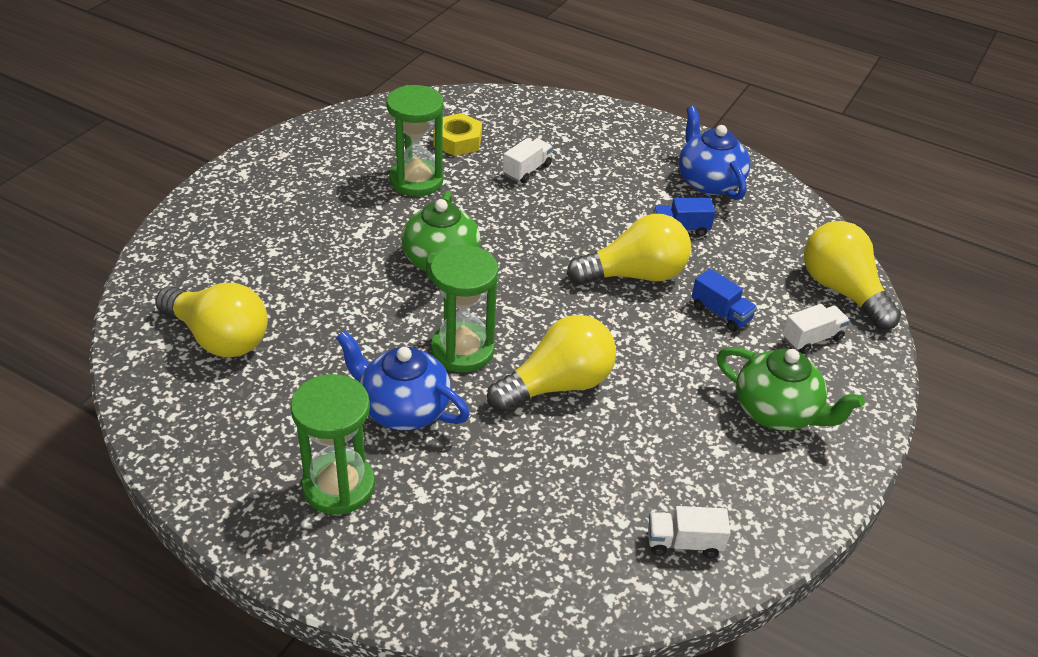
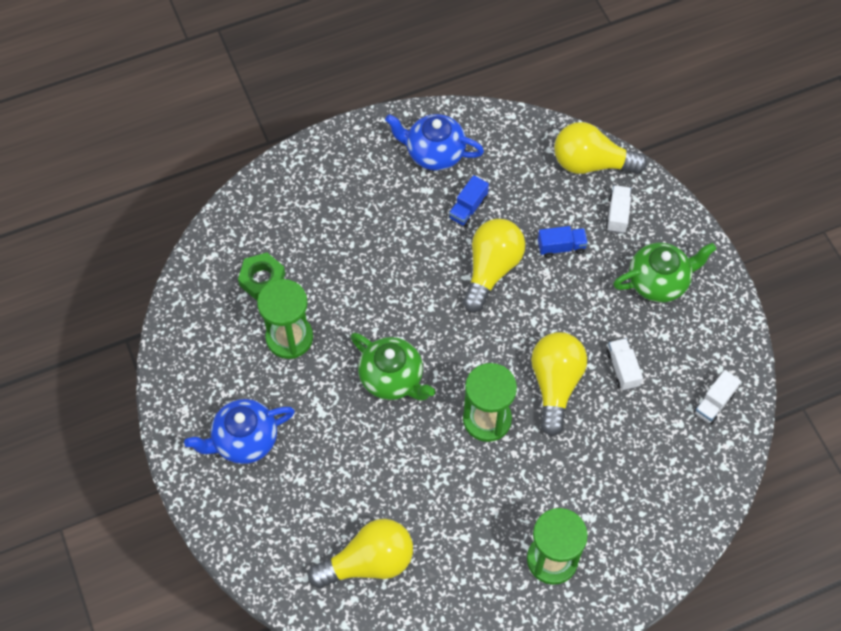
camera: 50 degrees left, 20 degrees up
blue teapot [336,331,470,431] -> blue teapot moved to [184,399,295,464]
yellow nut [434,113,482,156] -> green nut [238,253,285,300]
white truck [503,138,553,183] -> white truck moved to [606,338,643,390]

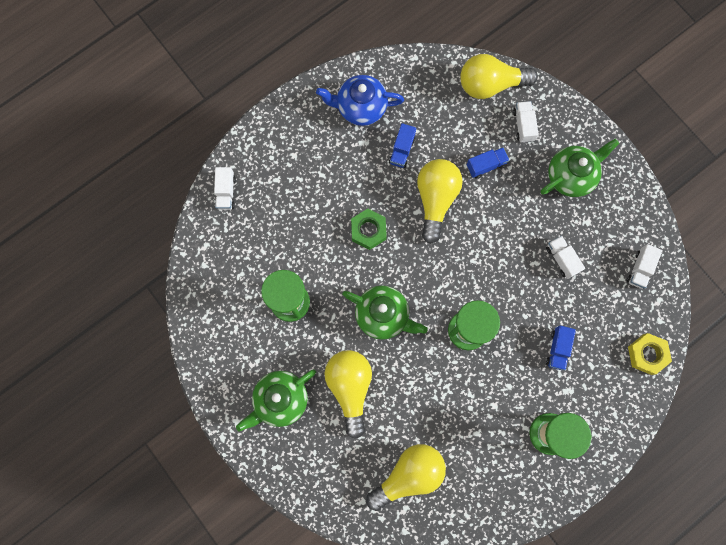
camera: 15 degrees left, 15 degrees up
blue teapot [184,399,295,464] -> green teapot [236,369,316,432]
green nut [238,253,285,300] -> green nut moved to [351,209,387,250]
yellow light bulb [531,332,587,436] -> yellow light bulb moved to [324,350,372,439]
none -> white truck [214,167,236,210]
none -> blue truck [546,326,576,371]
none -> yellow nut [628,333,672,375]

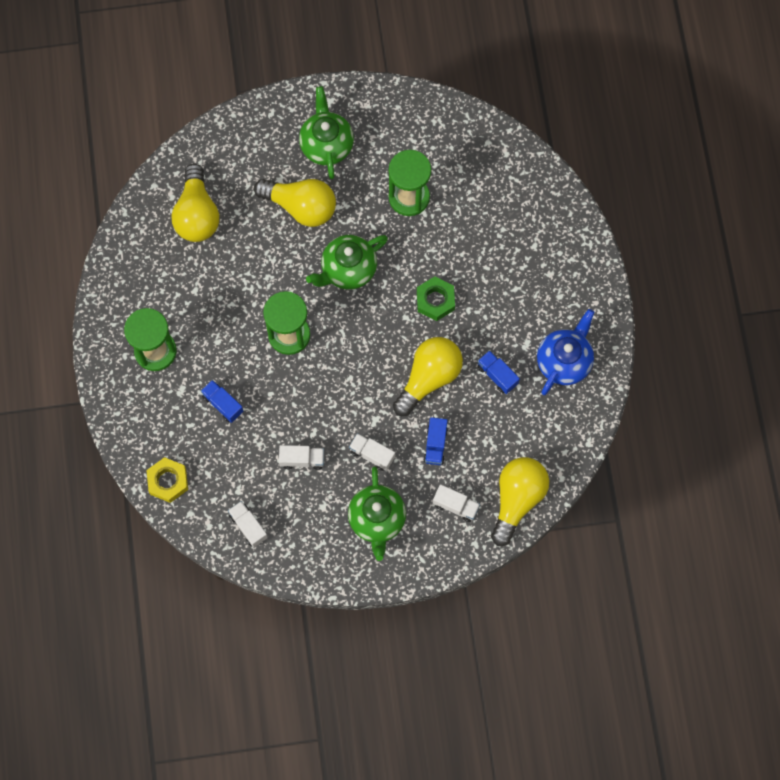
camera: 120 degrees right, 5 degrees down
white truck [214,167,236,210] -> white truck moved to [349,433,395,471]
yellow light bulb [417,159,463,244] -> yellow light bulb turned 90 degrees counterclockwise [393,337,463,416]

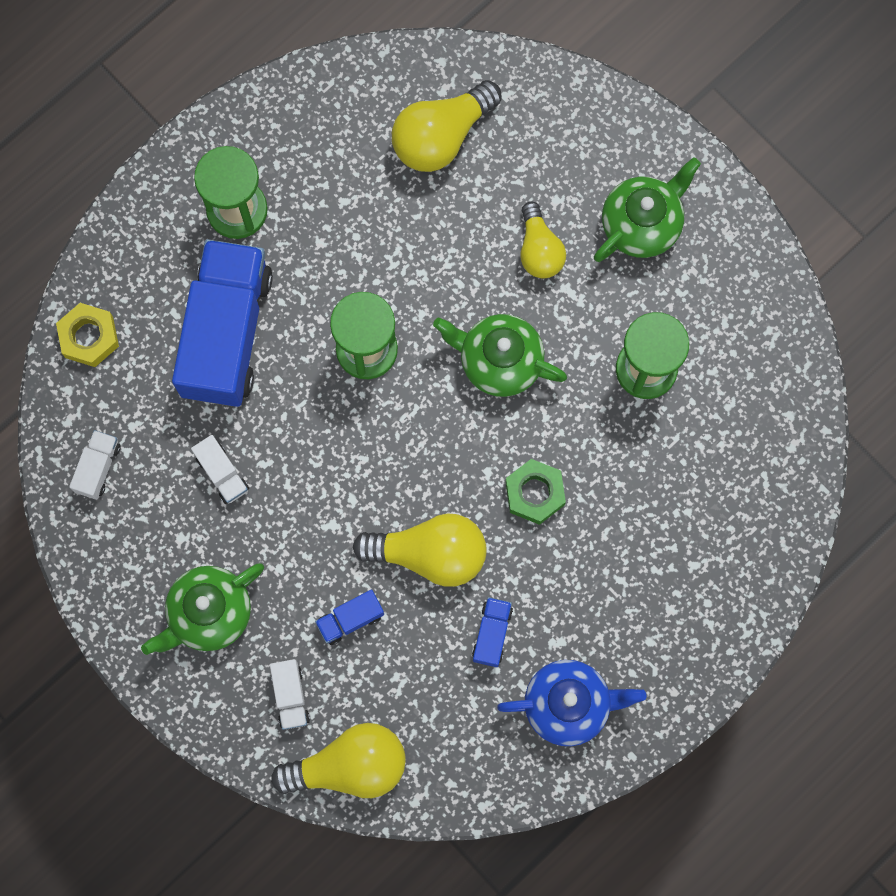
camera: 55 degrees right, 5 degrees up
blue truck [201,380,243,423] -> blue truck [172,239,273,407], size x2.45
yellow light bulb [254,179,336,227] -> yellow light bulb [521,201,566,278], size x0.65
white truck [349,433,395,471] -> none

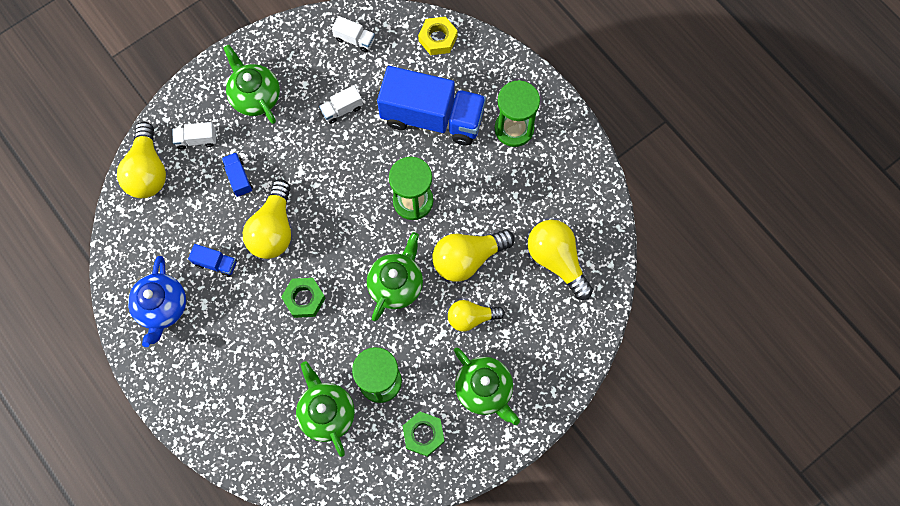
camera: 95 degrees right, 5 degrees down
none -> green teapot [296,361,355,457]
none -> green nut [403,411,444,457]
none -> yellow light bulb [432,229,515,282]

